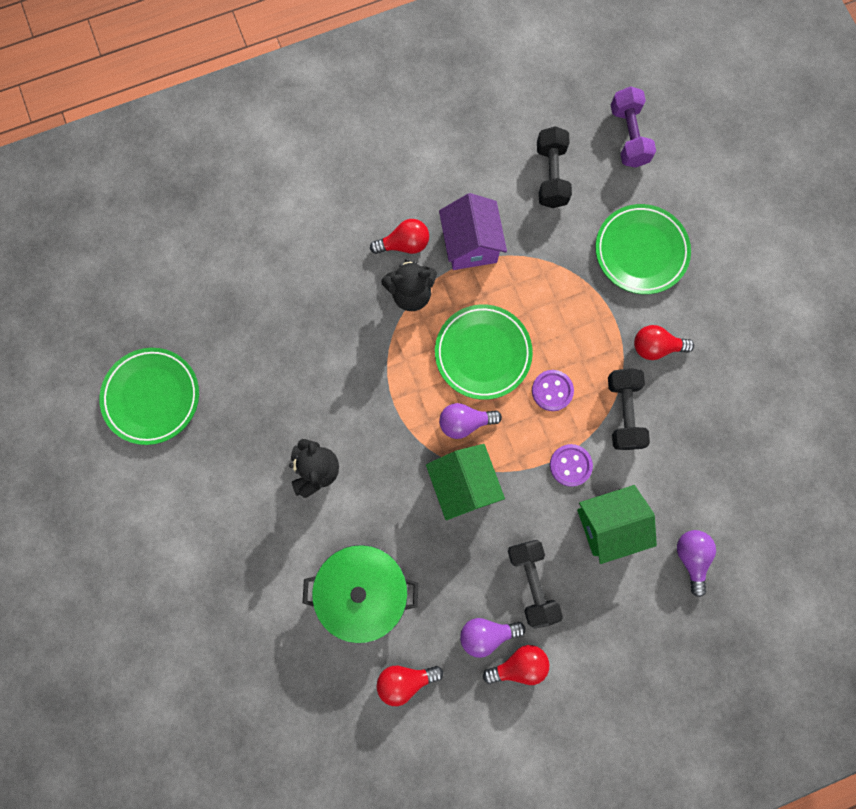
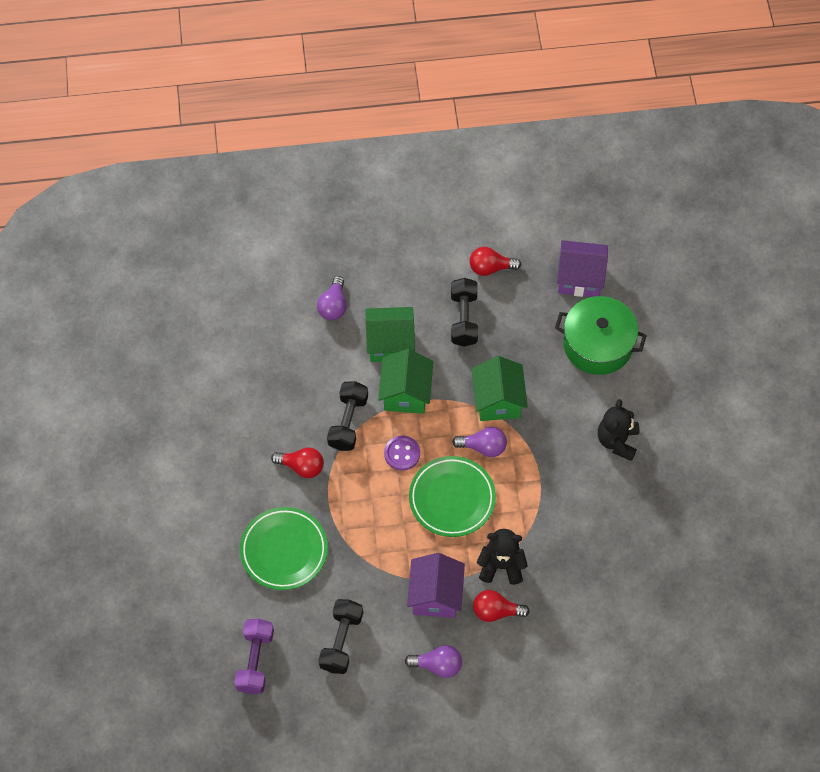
camera: 165 degrees left, 15 degrees down
green plate [99,348,199,445] -> none
red light bulb [376,666,443,706] -> purple house [557,240,608,297]
purple light bulb [460,618,526,658] -> purple light bulb moved to [405,645,462,678]
purple button [550,444,593,487] -> green house [378,349,433,414]

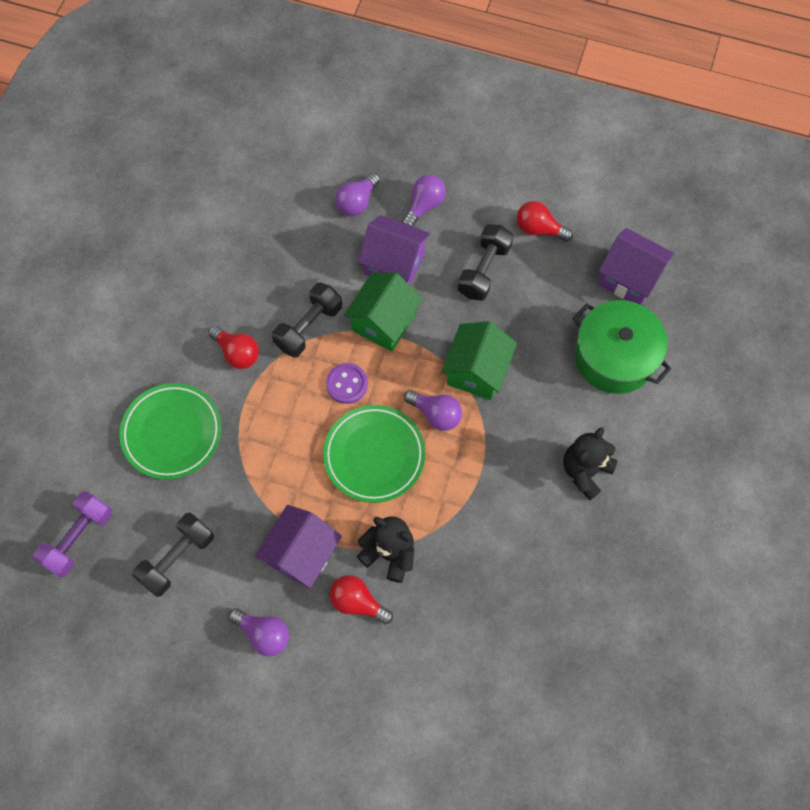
camera: 25 degrees right, 5 degrees up
green house [365,307,415,362] -> purple house [358,215,430,285]
none -> purple light bulb [402,175,446,227]

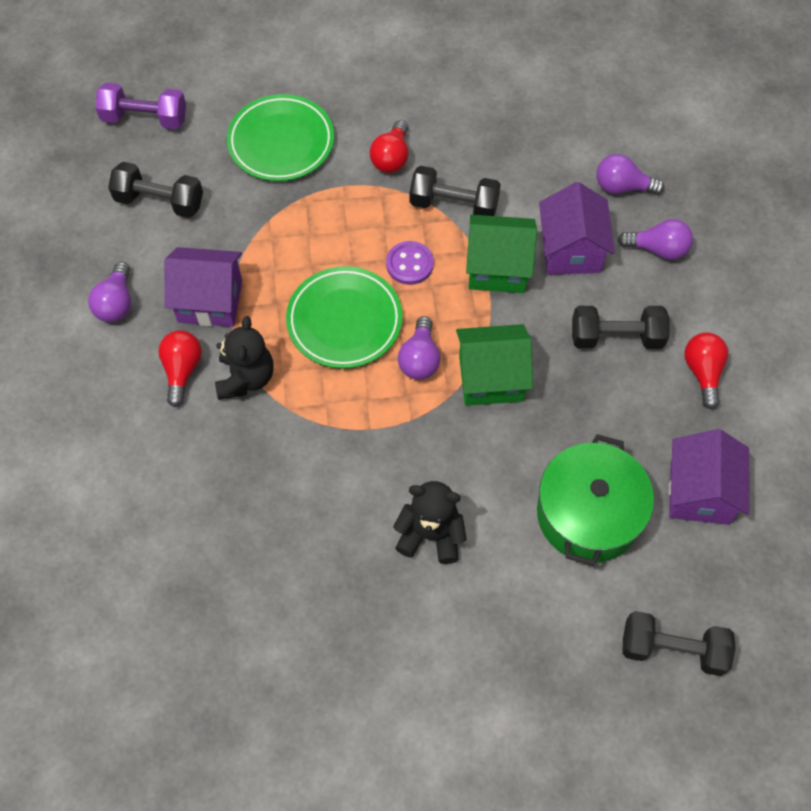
camera: 65 degrees right, 5 degrees down
none -> black dumbbell [623,611,736,676]

